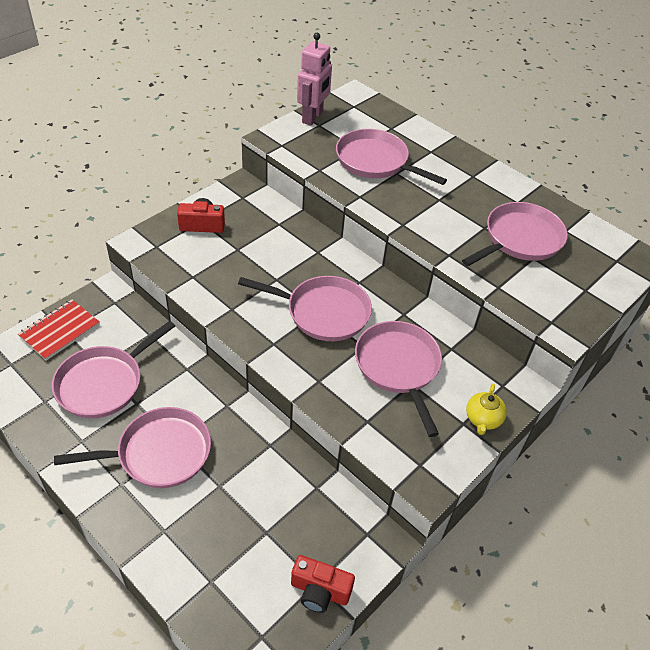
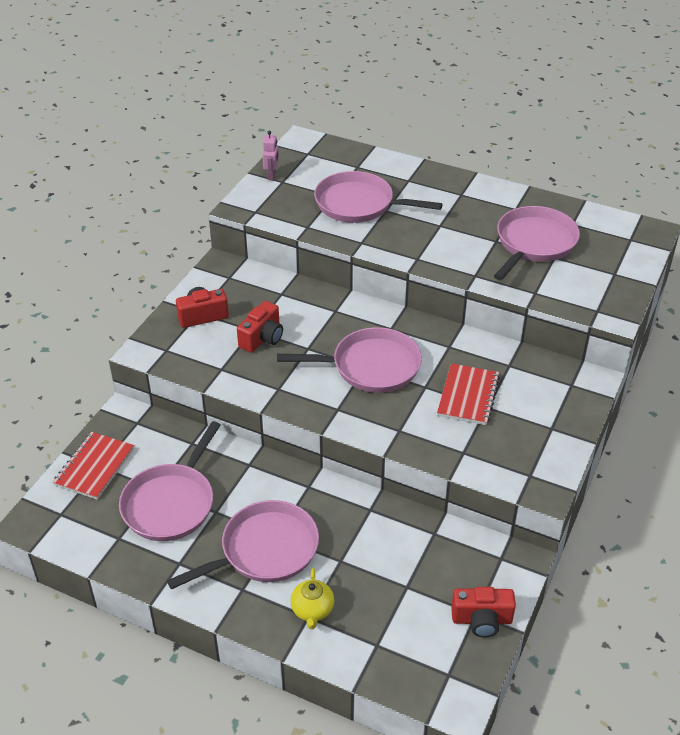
camera: 15 degrees left, 5 degrees down
pink robot [297,33,332,126] -> pink robot [263,131,279,180], size x0.53
pink pan [355,321,442,437] -> red notebook [437,363,500,425]
yellow teapot [466,384,507,435] -> yellow teapot moved to [290,568,334,629]
none -> red camera [237,301,283,353]

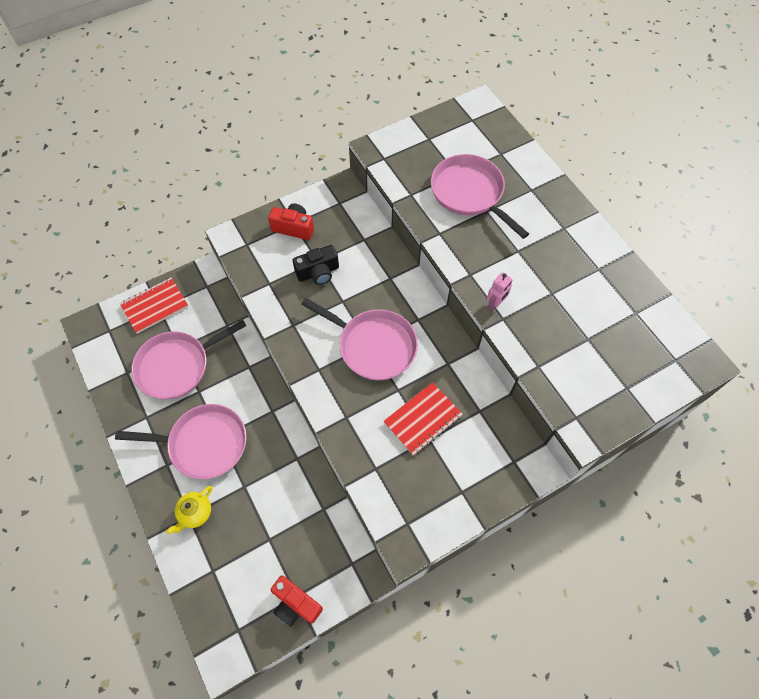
camera: 35 degrees right, 20 degrees up
red camera [237,301,283,353] -> black camera [293,245,339,285]
pink robot [263,131,279,180] -> pink robot moved to [487,272,512,311]
pink pan [494,206,580,280] -> none

